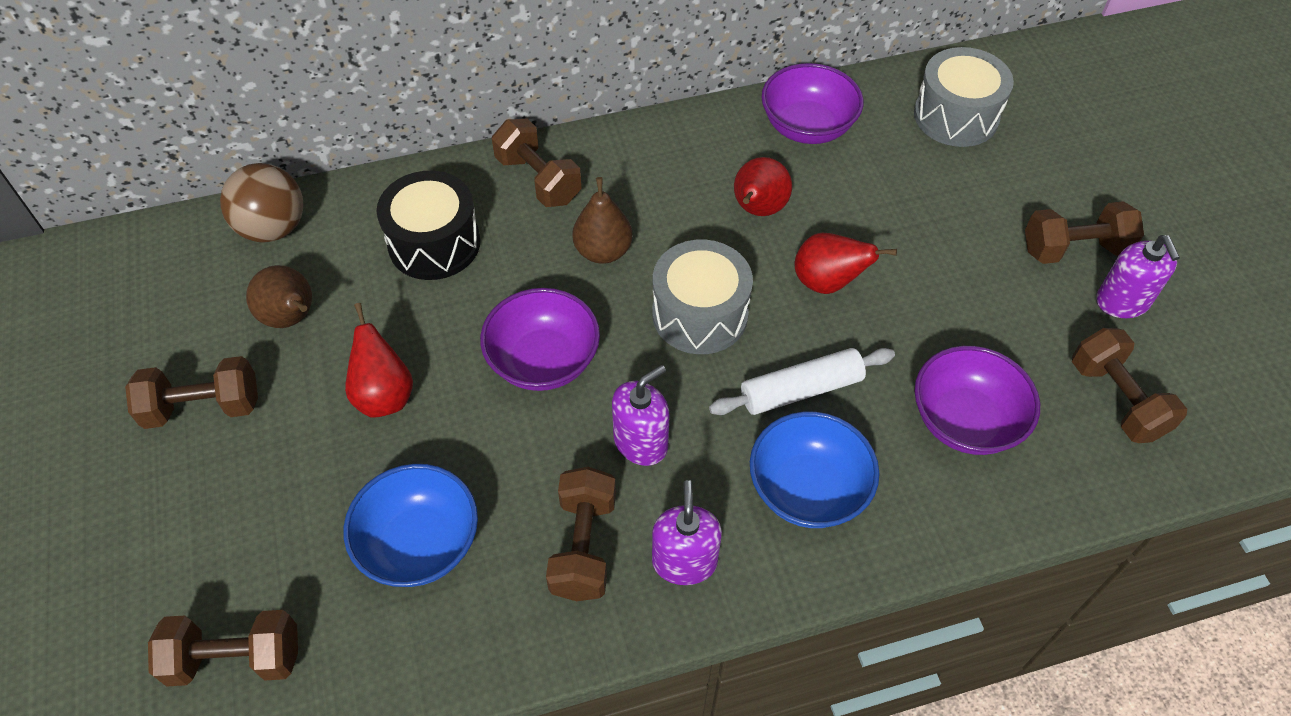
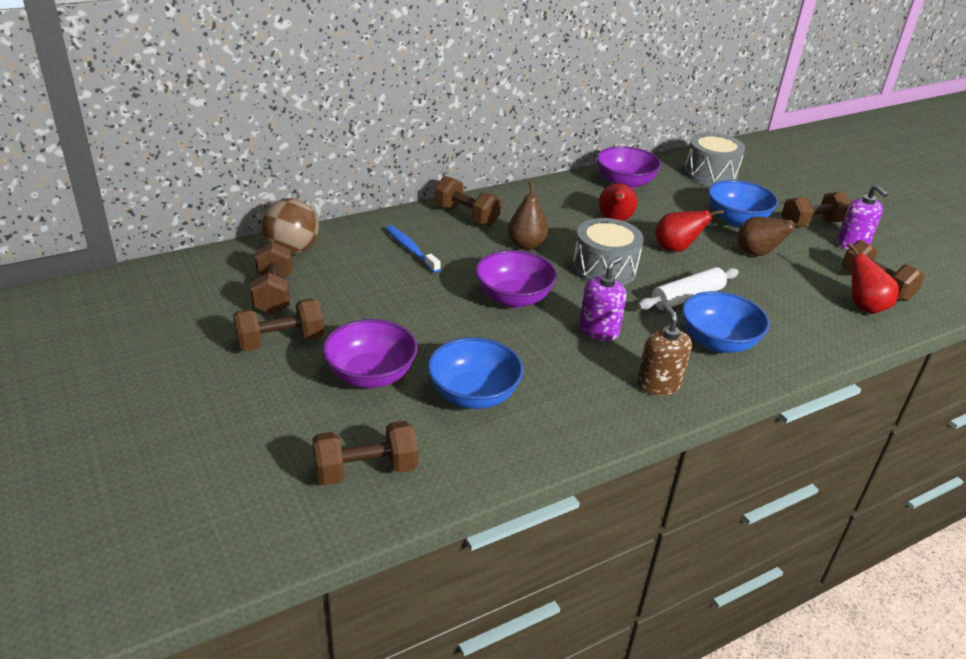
camera: 15 degrees left, 20 degrees down
brown pear [246,265,312,328] -> brown pear moved to [737,217,808,256]
red pear [345,303,413,417] -> red pear moved to [847,243,899,314]
black drum [377,171,480,280] -> blue toothbrush [385,225,441,273]
brown dumbbell [546,467,616,601] -> brown dumbbell moved to [250,242,293,314]
purple soap dispenser [652,480,722,585] -> brown soap dispenser [637,304,692,396]
purple bowl [915,346,1040,455] -> purple bowl moved to [322,319,418,388]
none -> blue bowl [708,180,778,227]

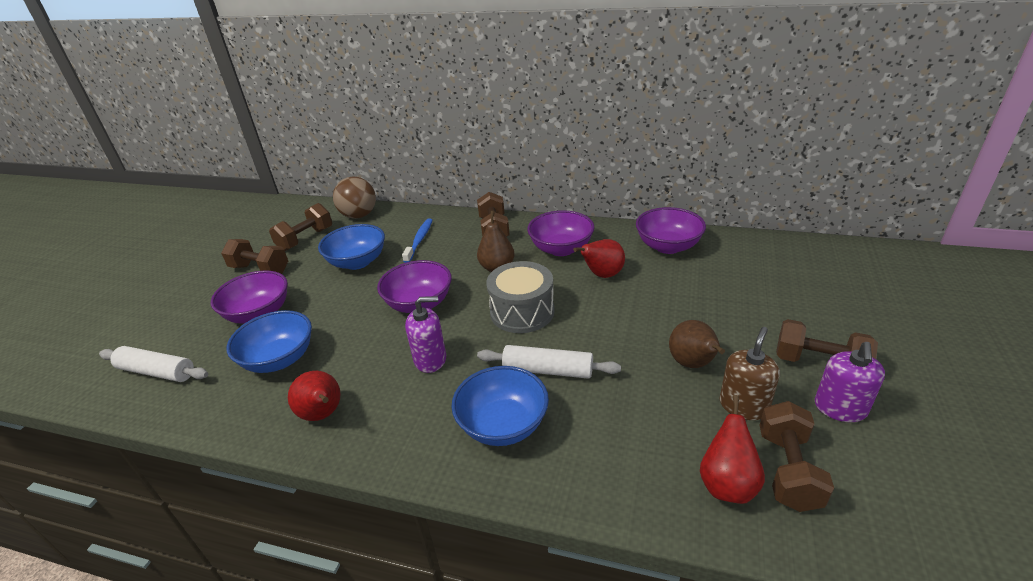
camera: 50 degrees right, 0 degrees up
brown dumbbell [312,421,418,486] -> white rolling pin [99,346,208,382]
brown soap dispenser [637,304,692,396] -> brown soap dispenser moved to [720,327,780,420]
red pear [655,209,724,252] -> red pear moved to [288,371,341,421]
grey drum [684,133,745,186] -> none
blue bowl [708,180,778,227] -> blue bowl moved to [318,224,385,270]
none -> purple bowl [527,210,594,256]

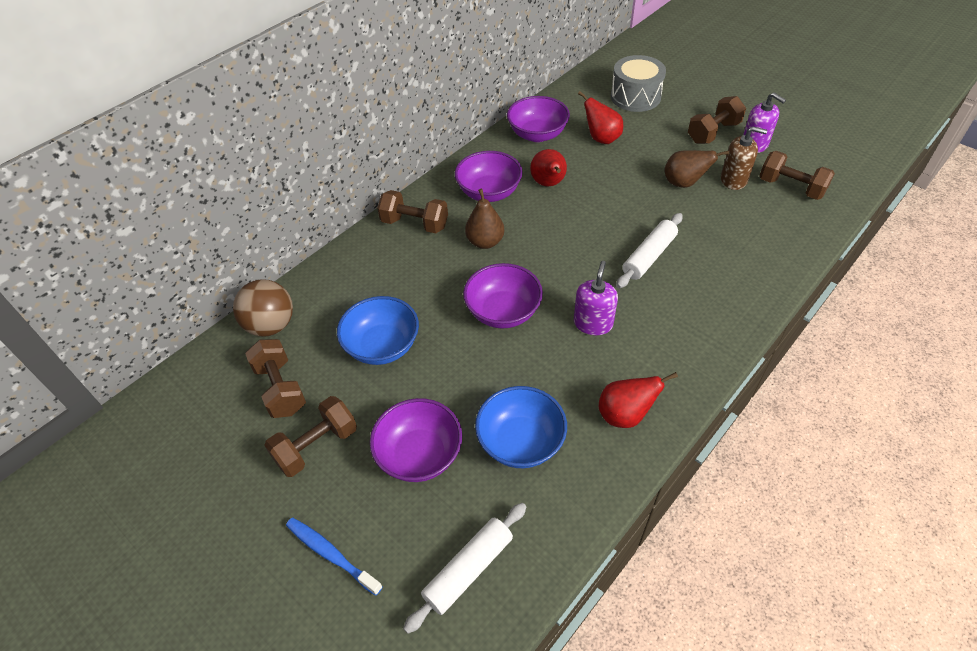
camera: 65 degrees left, 15 degrees up
blue toothbrush [402,218,433,263] -> blue toothbrush moved to [286,518,383,596]
blue bowl [451,366,549,446] -> none
grey drum [486,261,555,333] -> grey drum moved to [611,55,666,112]
red pear [700,395,765,504] -> red pear moved to [578,91,623,144]
brown soap dispenser [720,327,780,420] -> brown soap dispenser turned 135 degrees clockwise [721,127,767,190]

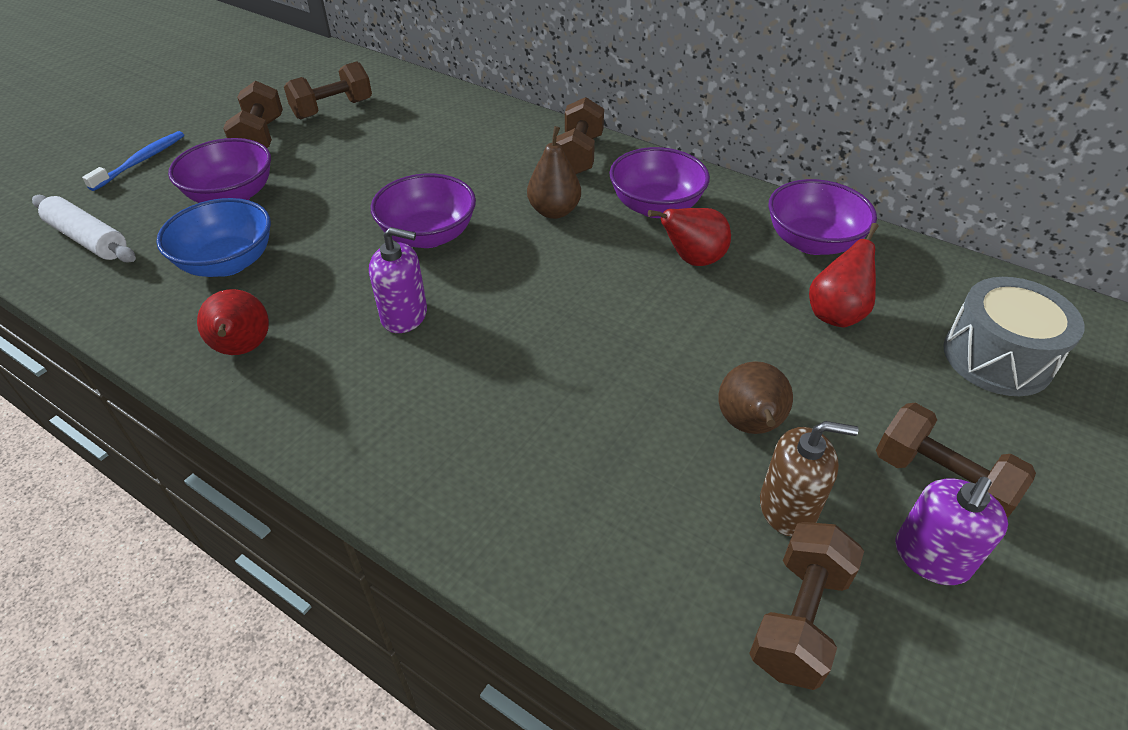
camera: 80 degrees right, 5 degrees down
brown ball [233,279,293,337] -> none
brown dumbbell [264,396,357,477] -> brown dumbbell turned 45 degrees clockwise [223,81,283,148]
blue bowl [337,296,419,365] -> none
white rolling pin [616,213,683,288] -> none
brown soap dispenser [721,127,767,190] -> brown soap dispenser turned 90 degrees counterclockwise [760,421,859,537]

